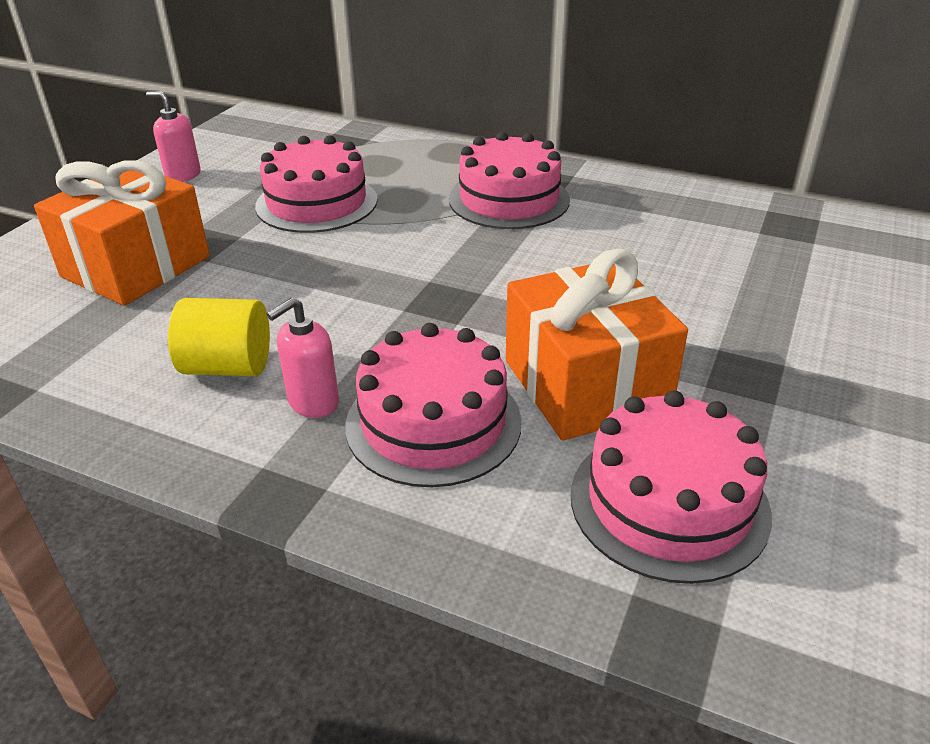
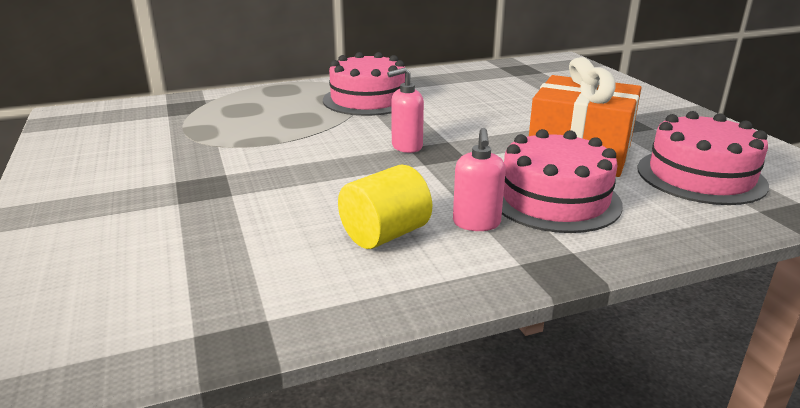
camera: 45 degrees left, 10 degrees down
orange gift [34,160,210,306] -> none
pink soap dispenser [146,91,201,182] -> pink soap dispenser moved to [387,68,424,153]
pink cake [255,135,378,233] -> none

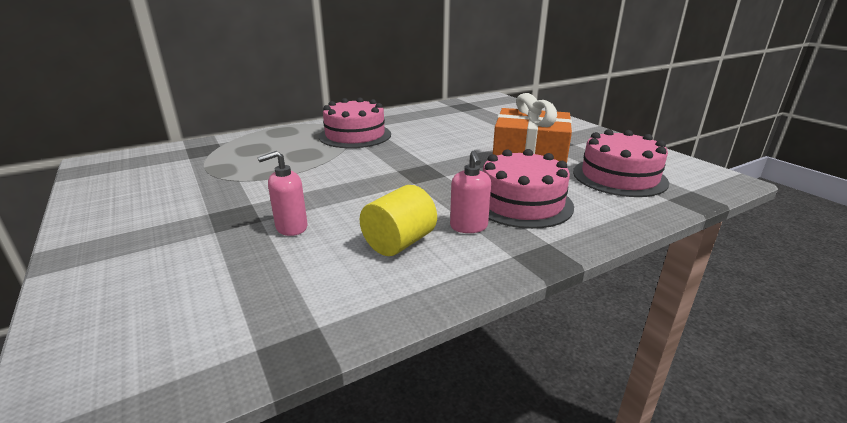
camera: 10 degrees left, 0 degrees up
pink soap dispenser [387,68,424,153] -> pink soap dispenser moved to [258,151,308,236]

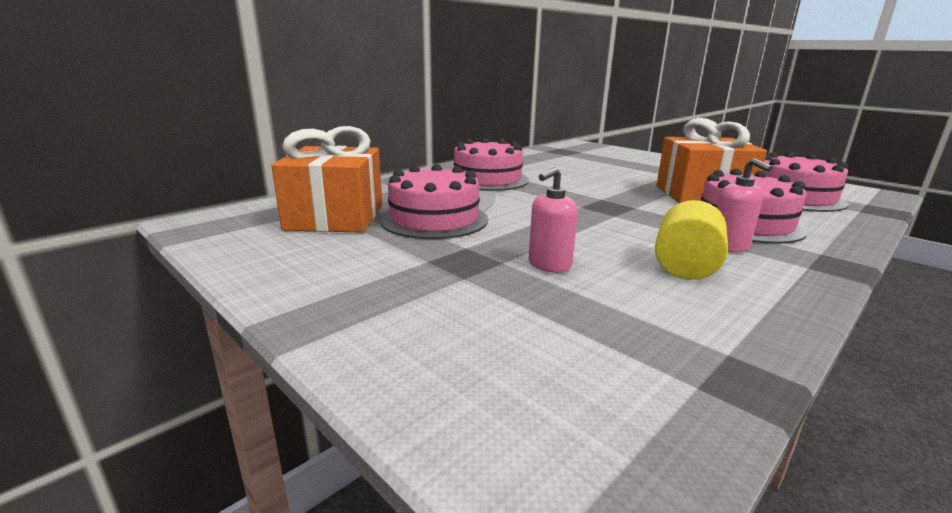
camera: 15 degrees left, 5 degrees down
none -> orange gift [272,126,382,233]
none -> pink cake [380,164,488,239]

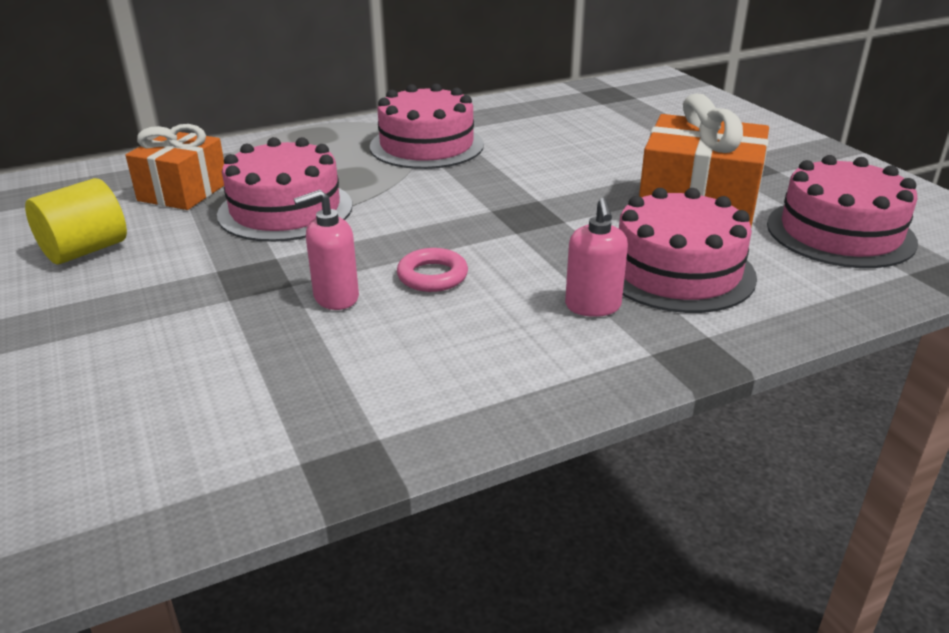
camera: 20 degrees right, 10 degrees up
orange gift [272,126,382,233] -> orange gift [126,124,224,210], size x0.66
yellow cylinder [655,200,728,280] -> yellow cylinder moved to [25,178,127,264]
none -> pink ring [397,248,468,292]

